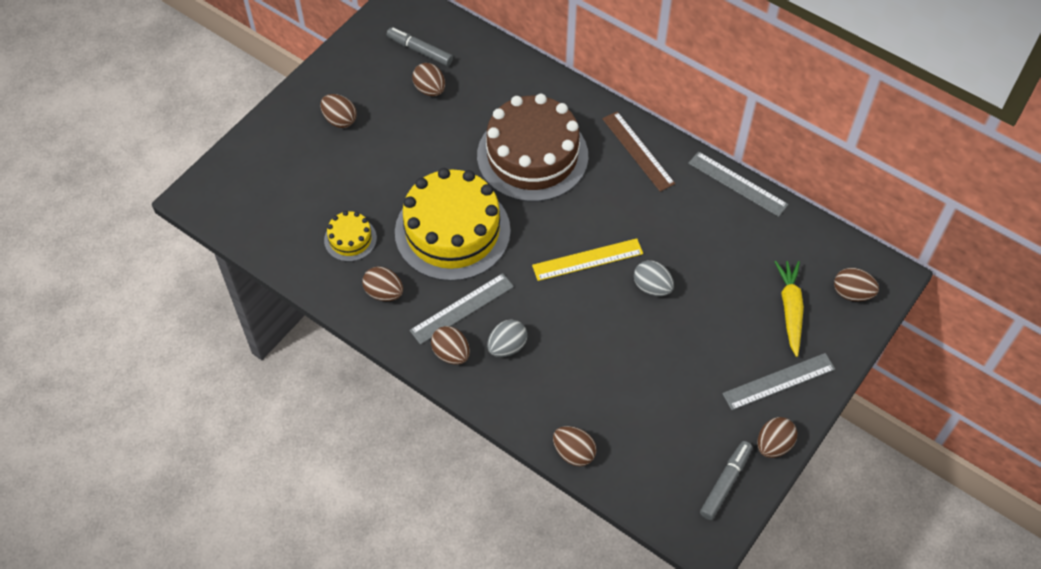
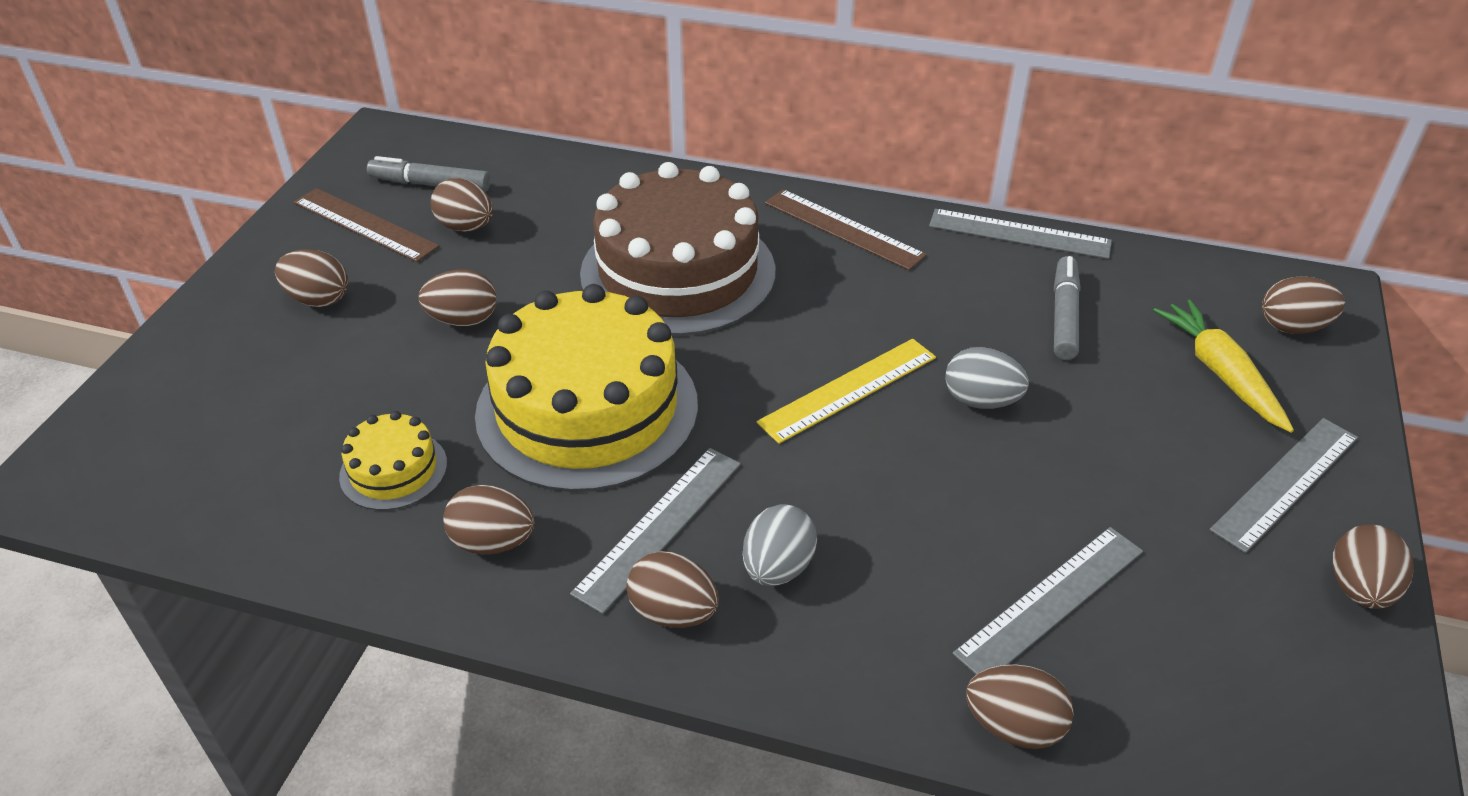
camera: 20 degrees left, 15 degrees down
grey marker [700,441,752,520] -> grey marker moved to [1054,256,1080,360]
none -> brown ruler [294,188,439,262]
none -> brown egg [418,269,497,326]
none -> grey ruler [953,527,1143,674]

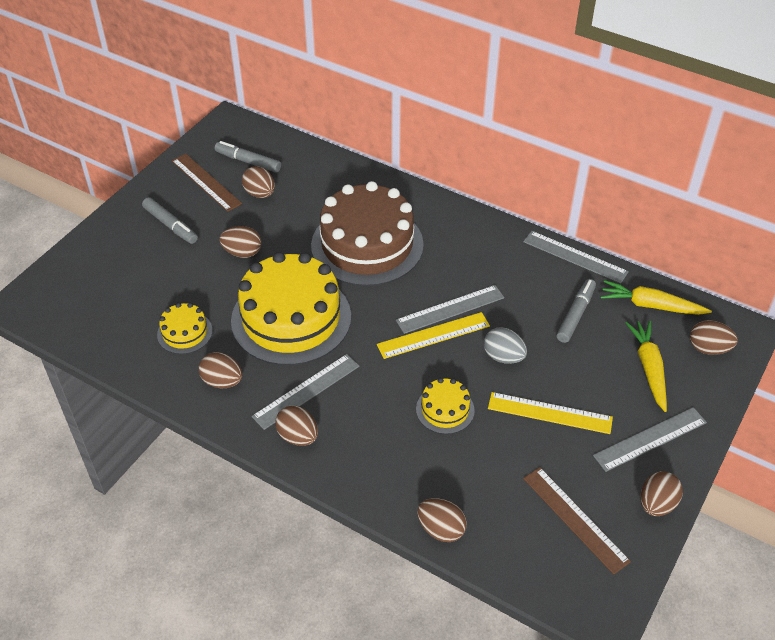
camera: 15 degrees right, 5 degrees up
brown egg [275,249,348,307] -> grey marker [142,197,198,244]
grey egg [743,504,817,586] -> none
brown ruler [765,189,926,270] -> brown ruler moved to [523,467,631,575]
grey ruler [953,527,1143,674] -> grey ruler moved to [396,285,504,334]
none -> yellow cake [416,378,475,434]
none -> yellow ruler [488,392,613,434]
none -> yellow carrot [601,280,712,315]

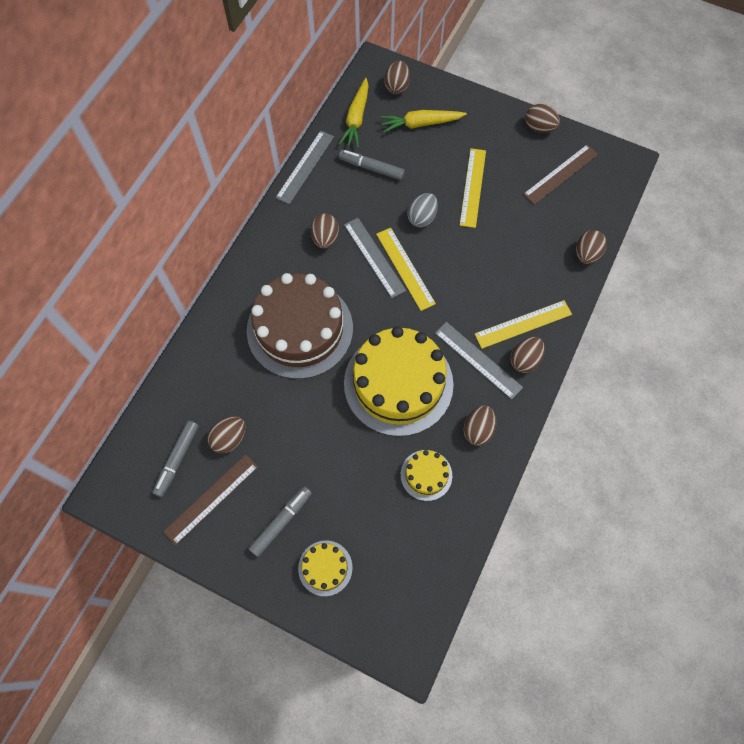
camera: 95 degrees left, 20 degrees up
brown egg [219,226,261,258] -> brown egg moved to [311,213,339,249]
yellow cake [416,378,475,434] -> yellow cake moved to [298,540,353,596]
grey ruler [593,407,707,472] -> none
none -> yellow ruler [475,300,572,349]

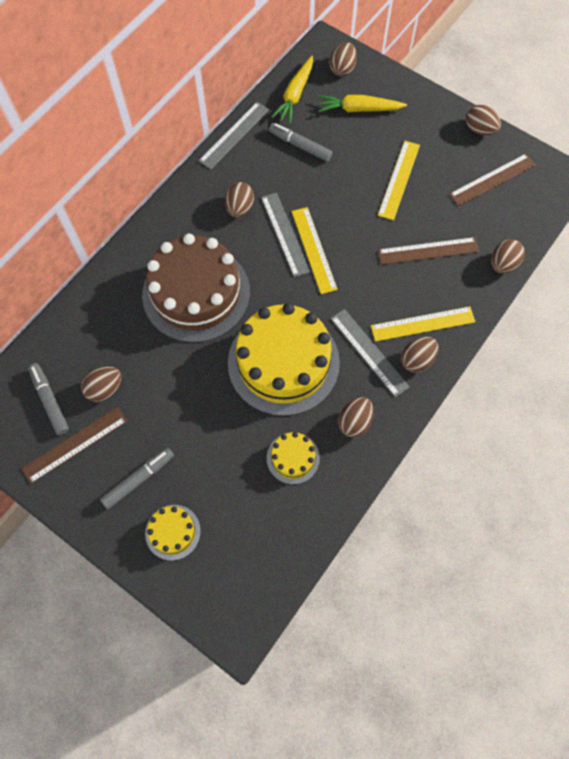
camera: 10 degrees right, 0 degrees up
grey marker [152,420,199,497] -> grey marker turned 120 degrees clockwise [28,363,69,435]
grey egg [407,193,438,227] -> none
none -> brown ruler [378,237,479,265]

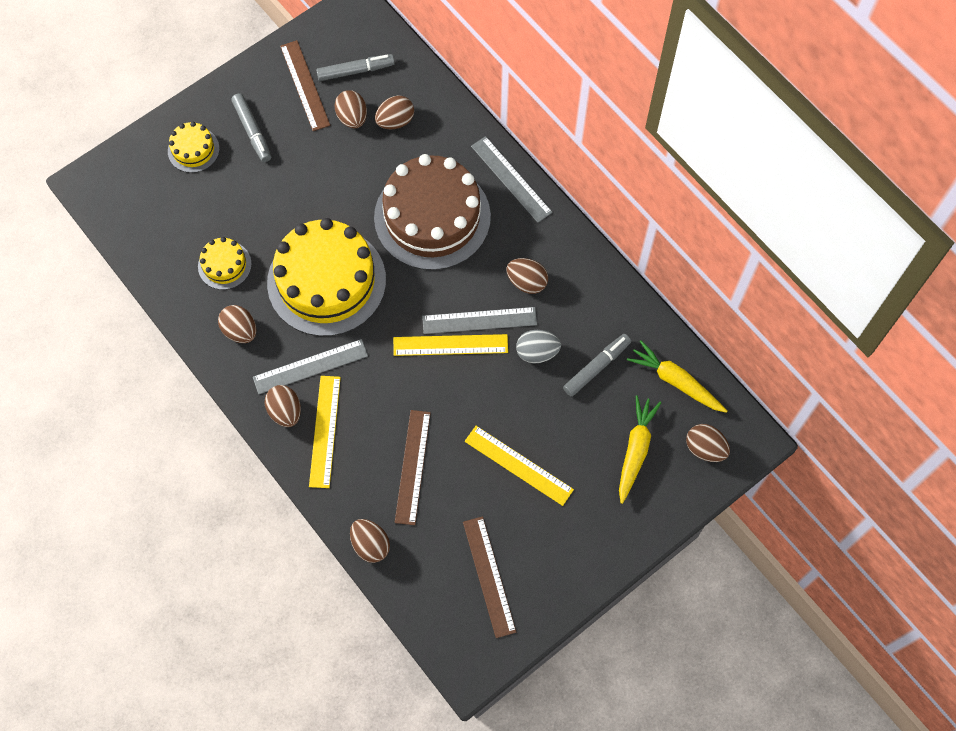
camera: 105 degrees right, 0 degrees up
grey ruler [199,102,269,169] -> grey ruler moved to [471,136,553,223]
brown egg [466,105,501,135] -> brown egg moved to [375,95,414,130]
none -> grey egg [516,330,561,364]

